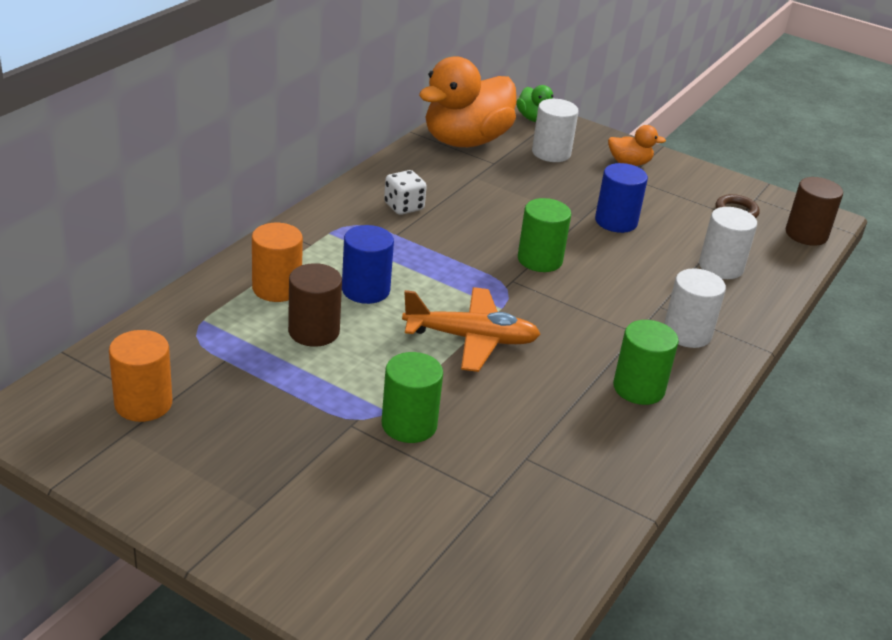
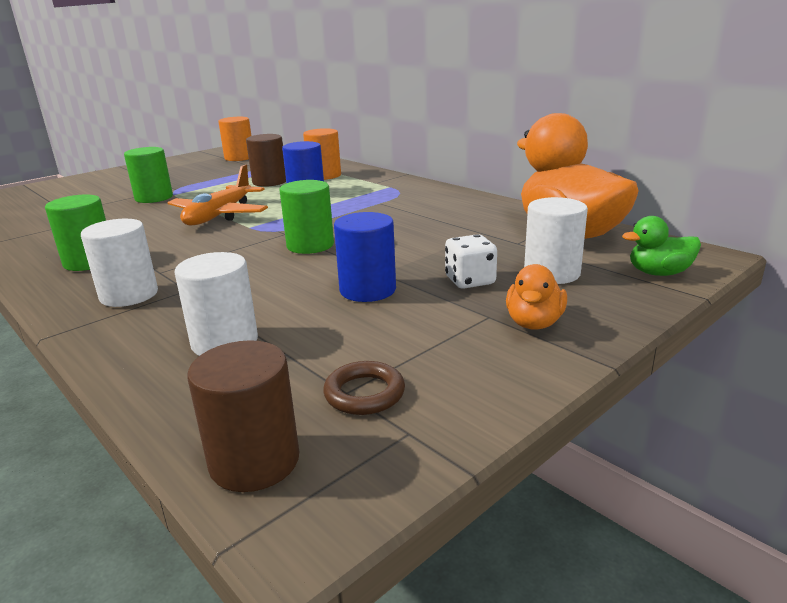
camera: 110 degrees right, 10 degrees down
white dice [384,170,427,215] -> white dice moved to [445,234,497,289]

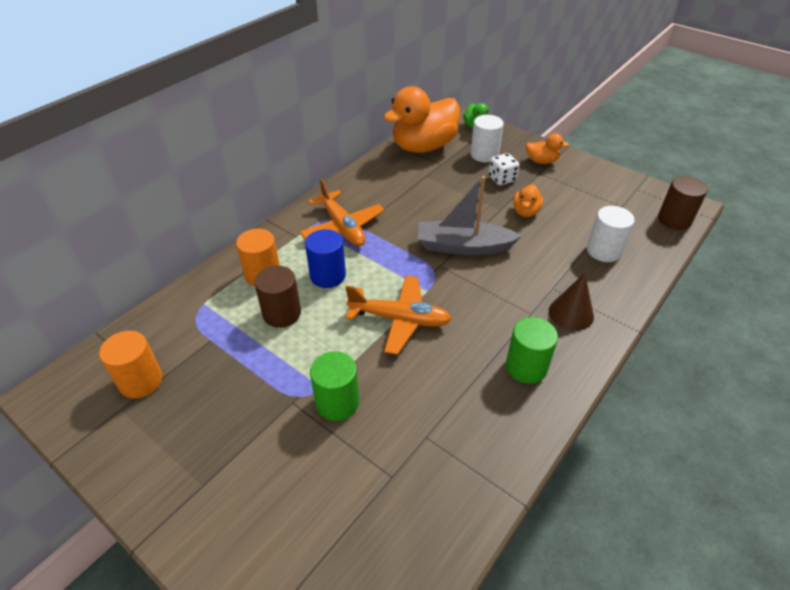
camera: 100 degrees left, 20 degrees up
white cylinder [81,219,158,307] -> brown cone [549,273,594,331]
green cylinder [279,180,334,254] -> grey boat [418,176,522,255]
brown ring [323,361,405,415] -> none
blue cylinder [334,212,396,302] -> orange duck [513,184,544,217]
none -> orange plane [300,178,385,246]

